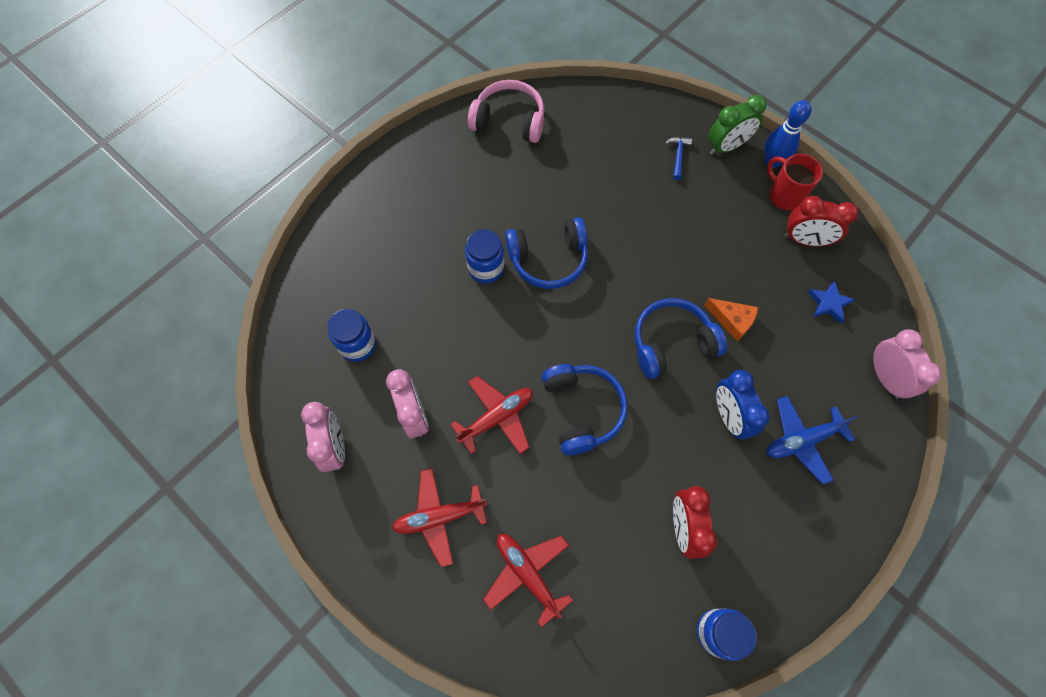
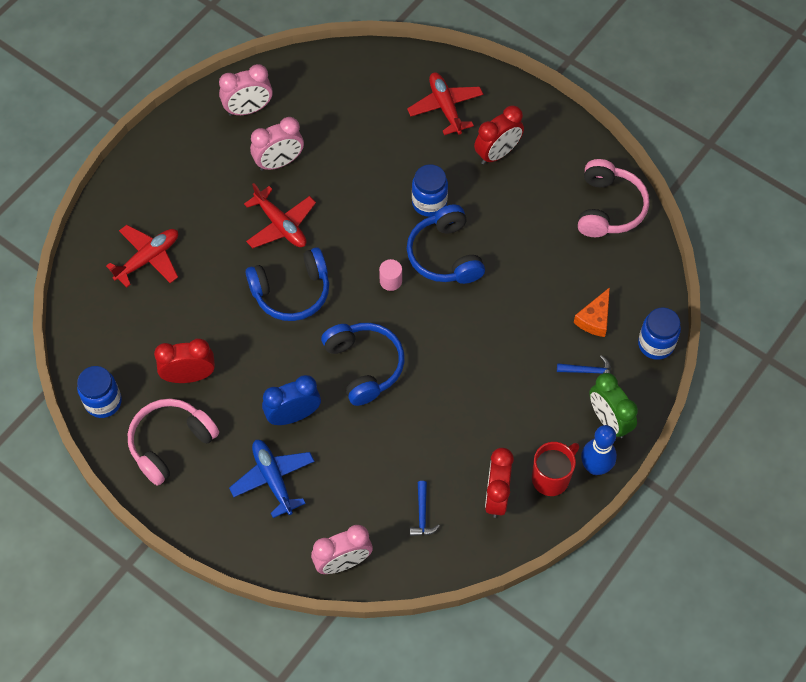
camera: 85 degrees right, 5 degrees down
blue jar [327,309,376,362] -> blue jar moved to [638,307,681,360]
red plane [392,468,487,567] -> red plane moved to [407,72,483,135]
orange cheese [704,298,758,341] -> orange cheese moved to [573,287,610,337]
blue star [807,280,855,323] -> blue hammer [410,481,440,536]
none -> pink headphones [128,398,219,486]
none -> pink cylinder [379,259,402,291]
none -> red clock [474,105,524,165]

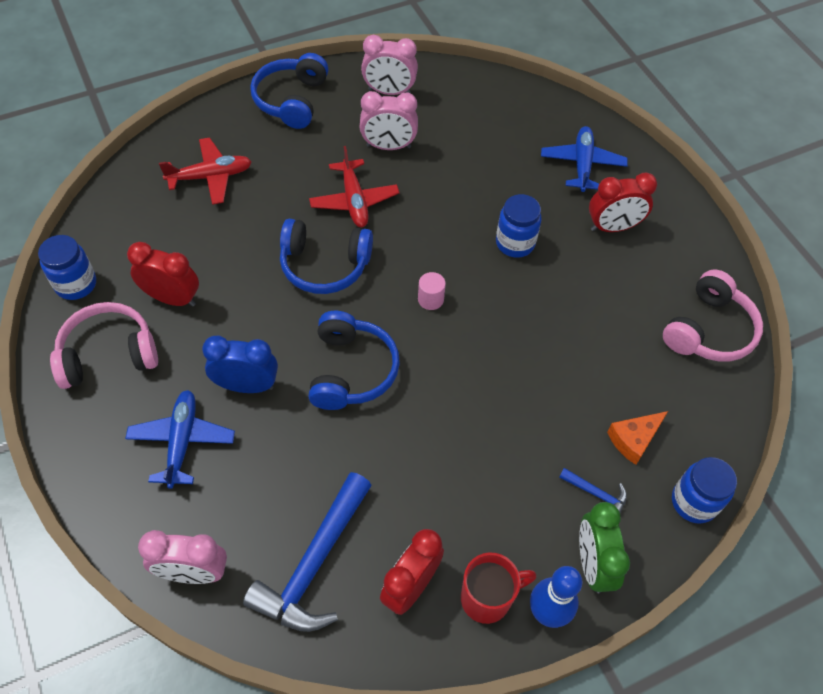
camera: 25 degrees right, 5 degrees down
red plane [407,72,483,135] -> blue plane [541,126,628,192]
blue headphones [407,205,485,284] -> blue headphones moved to [250,53,328,129]
blue hammer [410,481,440,536] -> blue hammer [243,472,372,632], size x2.27

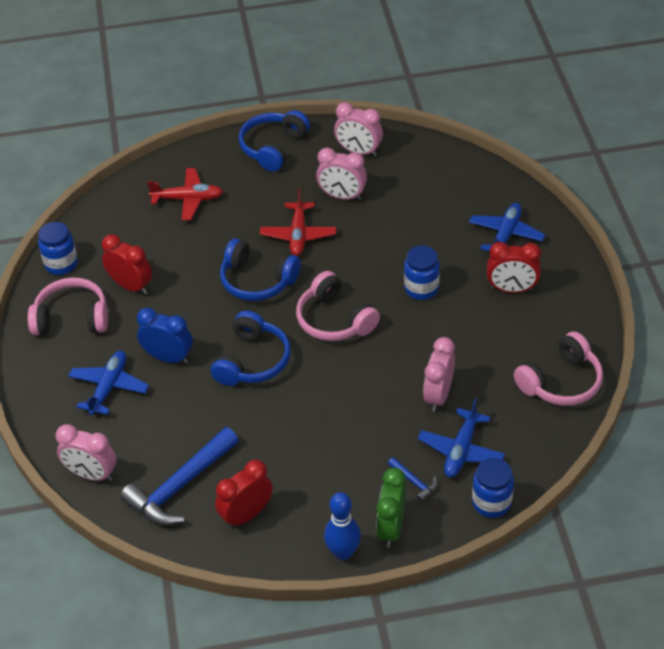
camera: 20 degrees right, 10 degrees down
pink cylinder [418,272,446,310] -> pink headphones [296,271,380,341]
red mug [461,552,537,624] -> none
orange cheese [607,411,668,465] -> blue plane [418,399,505,477]
none -> pink clock [423,337,455,412]

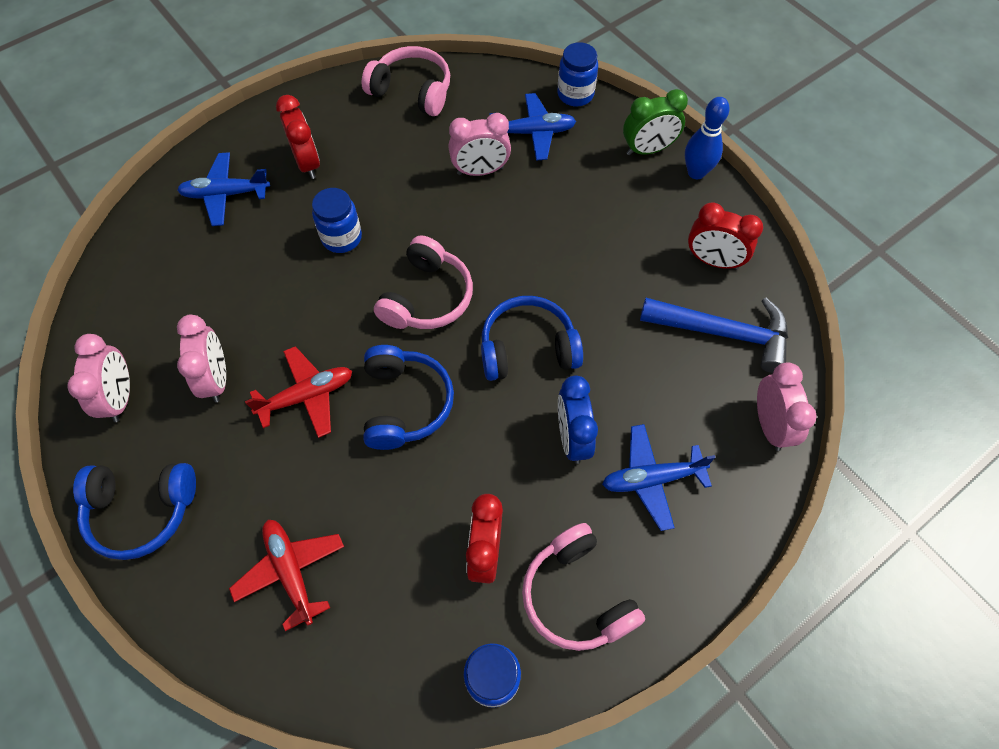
camera: 120 degrees left, 15 degrees up
blue hammer [388,457,437,502] -> none

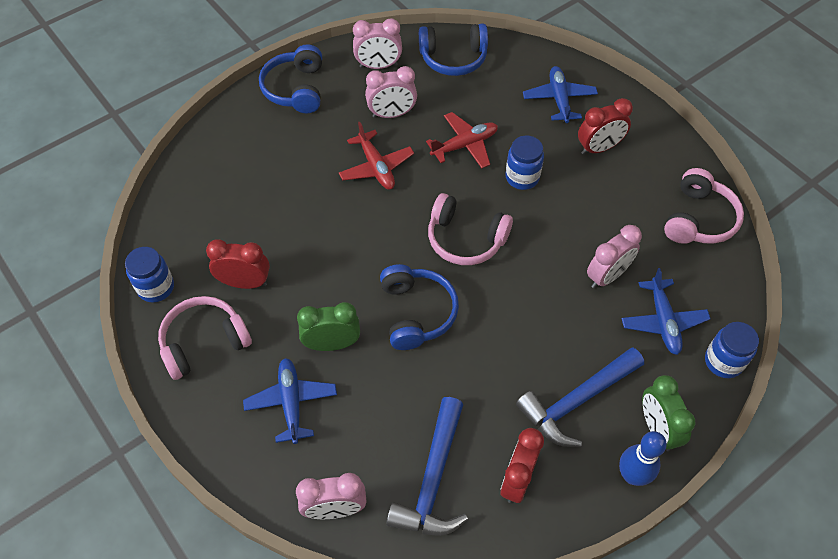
camera: 90 degrees right, 5 degrees down
red plane [229,520,344,631] -> red plane moved to [426,112,498,168]
blue headphones [363,345,454,450] -> blue headphones moved to [419,24,488,76]
pink clock [448,113,511,176] -> pink clock turned 120 degrees counterclockwise [587,225,642,289]
blue clock [558,376,598,464] -> green clock [297,302,360,351]
none -> blue hammer [516,347,644,447]

